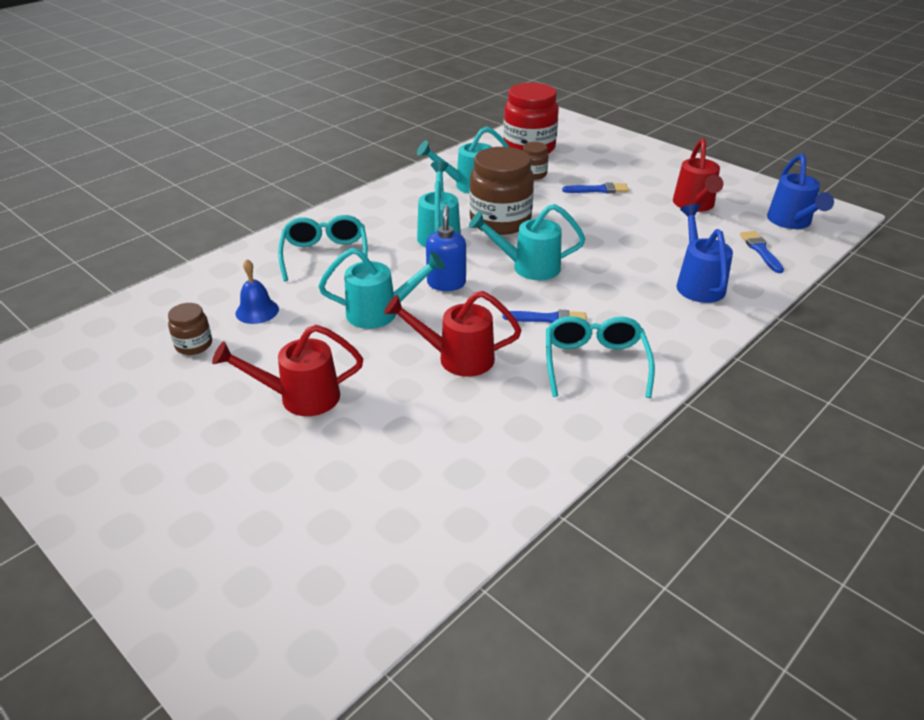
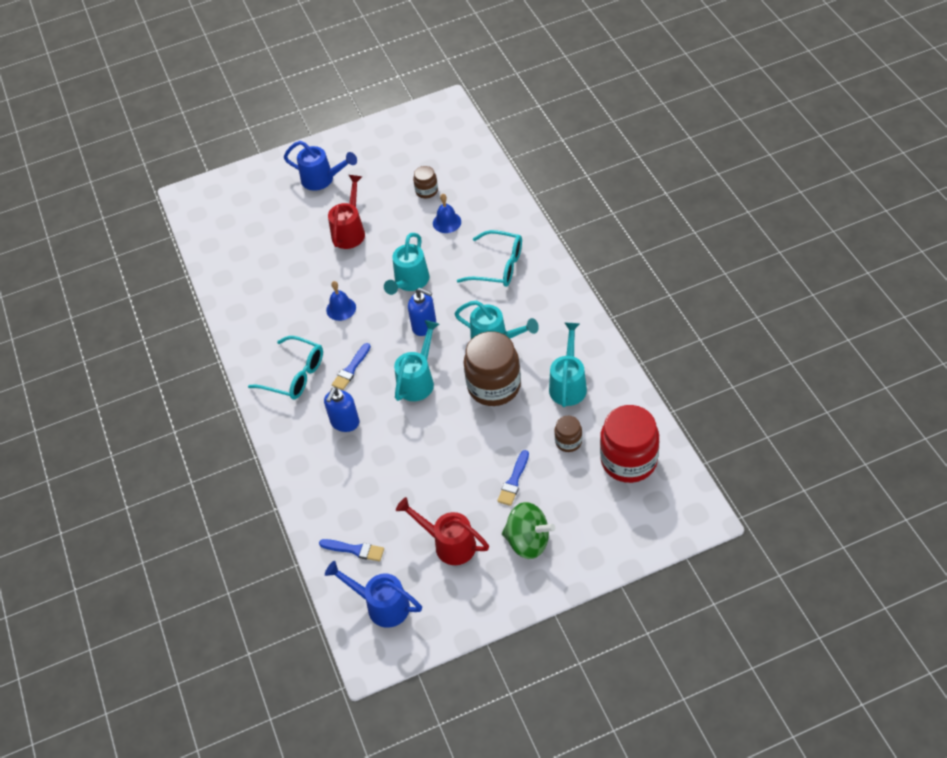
camera: 120 degrees right, 15 degrees up
red watering can [384,291,521,377] -> blue bell [326,281,356,321]
blue watering can [677,204,733,303] -> blue watering can moved to [284,141,357,191]
none -> blue soap dispenser [324,387,359,432]
none -> green spinning top [502,502,555,559]

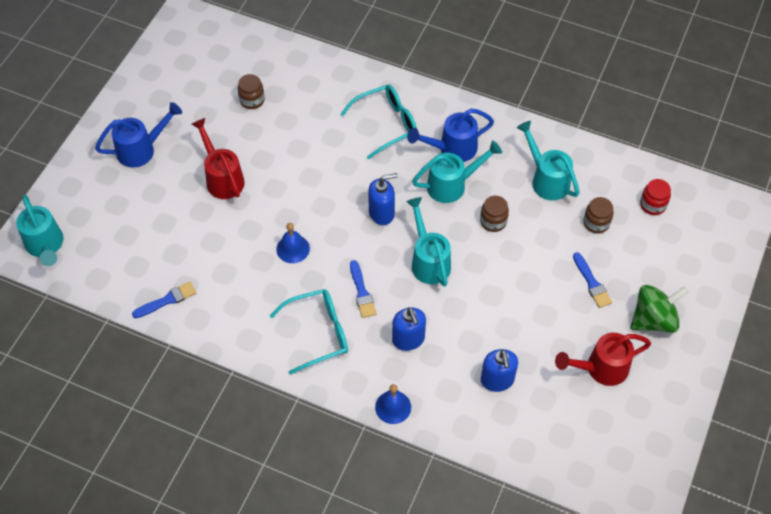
camera: 50 degrees left, 5 degrees up
blue brush [319,539,384,561] -> blue brush moved to [132,282,196,318]
blue watering can [325,561,422,628] -> blue watering can moved to [407,109,494,162]
turquoise watering can [384,233,429,295] -> turquoise watering can moved to [16,195,63,266]
blue bell [433,194,461,233] -> blue bell moved to [375,384,411,424]
brown jar [464,331,521,406] -> brown jar [480,196,509,232], size x0.48
red jar [600,405,659,483] -> red jar [640,179,671,215], size x0.48
none -> blue soap dispenser [481,349,518,392]

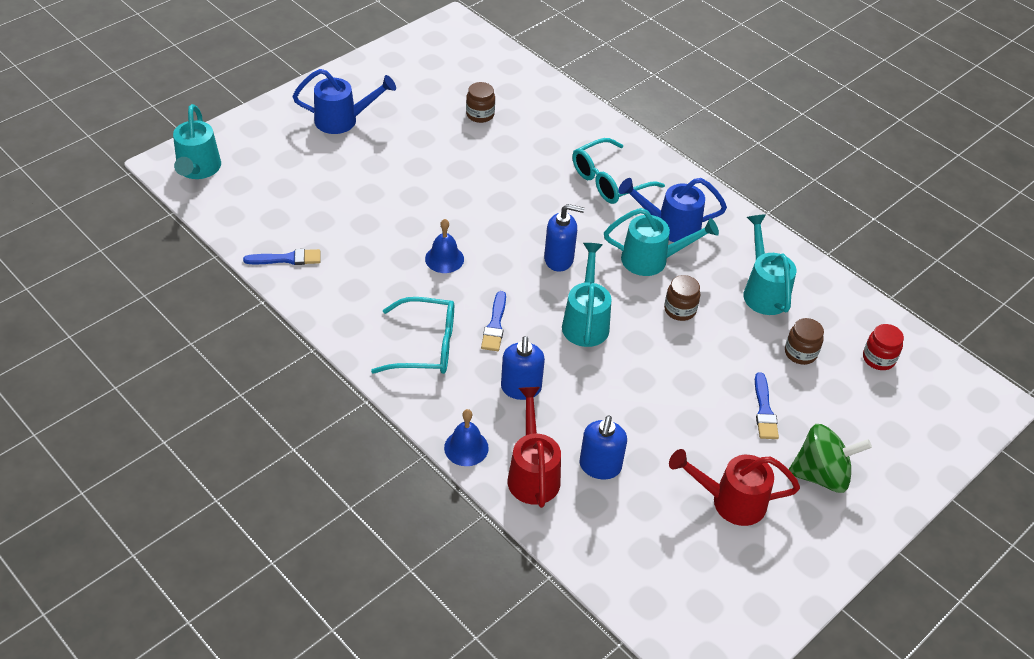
camera: 20 degrees right, 10 degrees down
red watering can [191,118,245,199] -> red watering can moved to [508,387,561,508]
turquoise glasses [340,85,417,159] -> turquoise glasses turned 150 degrees clockwise [572,138,665,204]

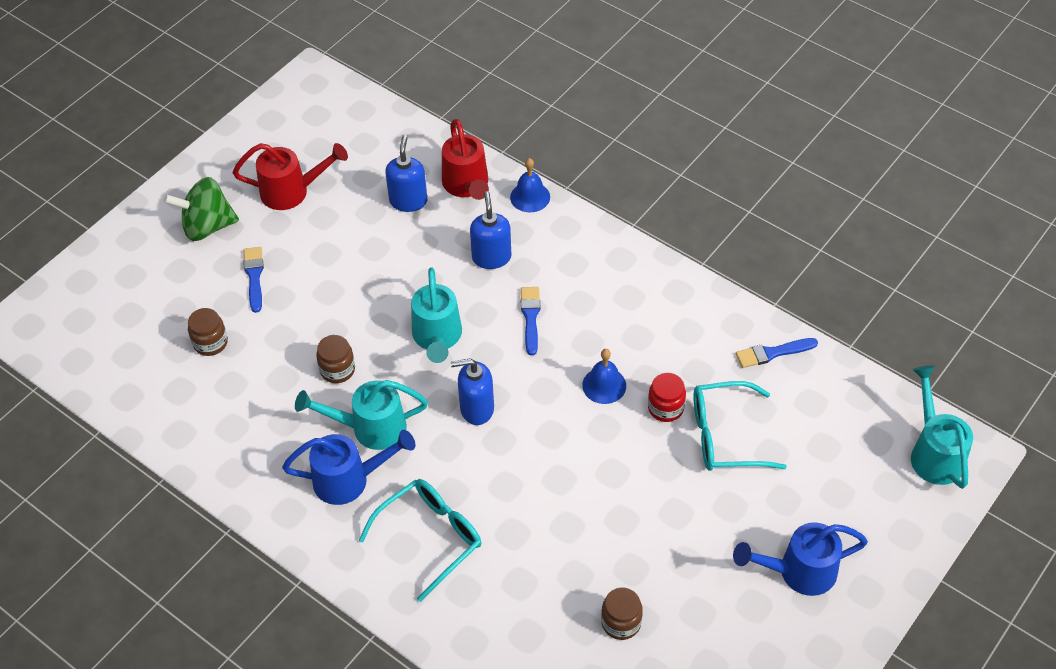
camera: 175 degrees right, 5 degrees up
turquoise glasses [371,297,454,374] -> turquoise glasses moved to [694,381,787,471]
turquoise watering can [743,214,796,315] -> none
red jar [863,324,904,370] -> red jar moved to [648,373,686,422]

